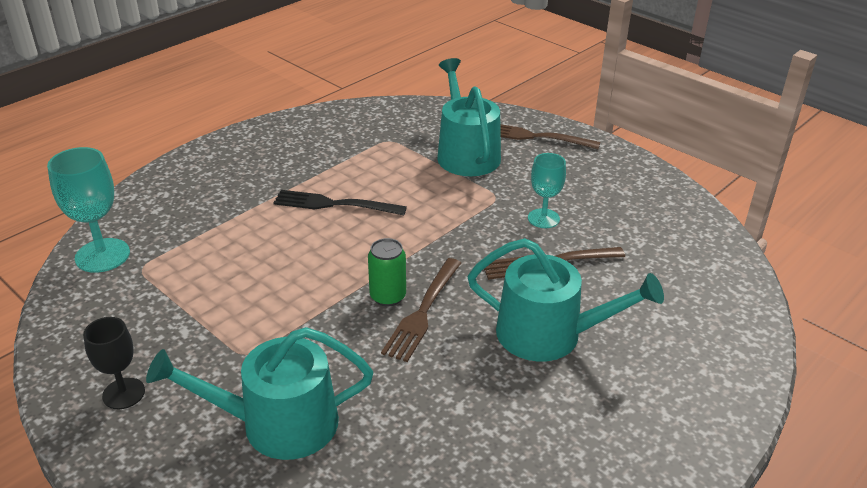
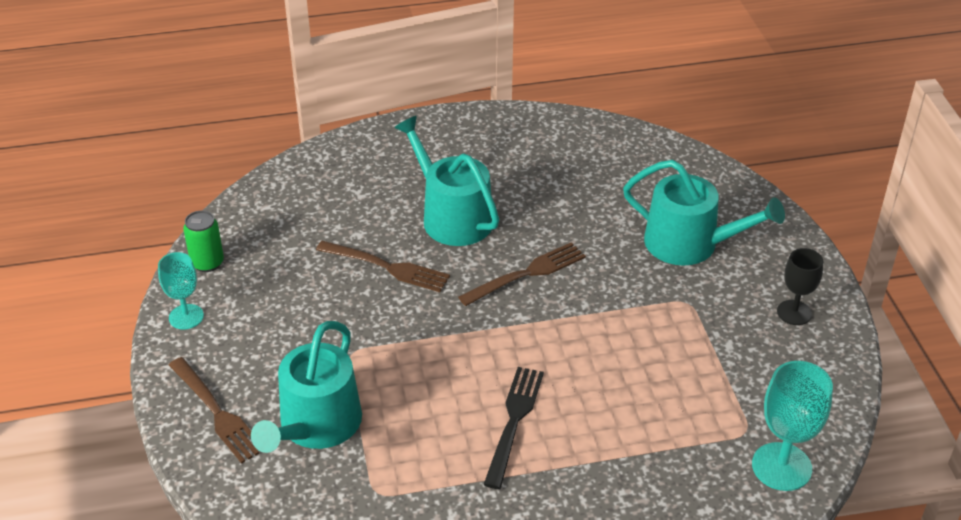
camera: 145 degrees left, 5 degrees up
black fork [273,190,407,215] -> black fork turned 120 degrees counterclockwise [483,367,544,489]
green can [368,238,406,307] -> green can moved to [183,211,224,272]
turquoise goblet [528,153,566,228] -> turquoise goblet moved to [158,252,204,330]

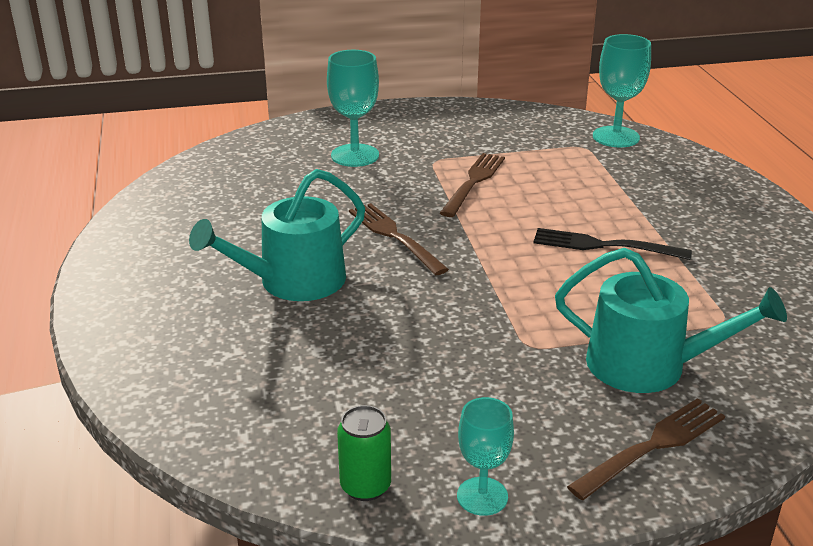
camera: 90 degrees left, 10 degrees down
brown fork [316,241,450,292] -> brown fork moved to [440,153,505,217]
turquoise watering can [623,160,785,266] -> turquoise goblet [327,50,379,167]
black goblet [777,248,823,325] -> none

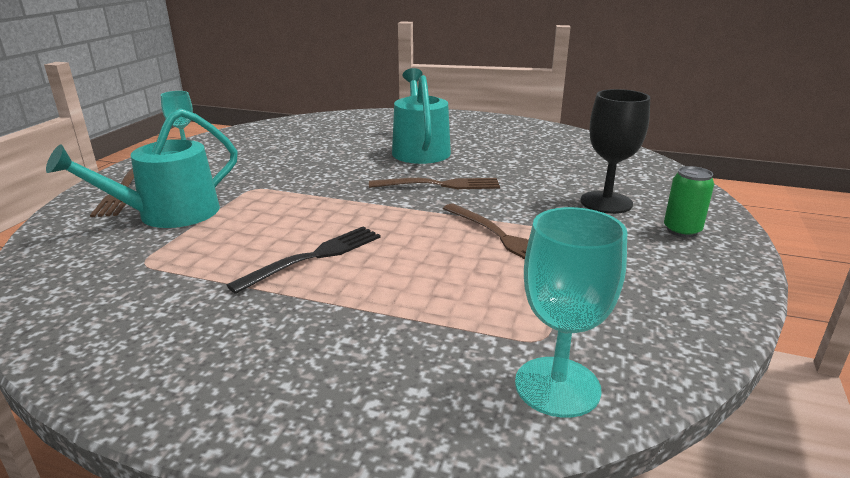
camera: 120 degrees right, 5 degrees down
turquoise goblet [327,50,379,167] -> black goblet [580,89,650,214]
green can [337,405,391,501] -> green can moved to [664,166,714,237]

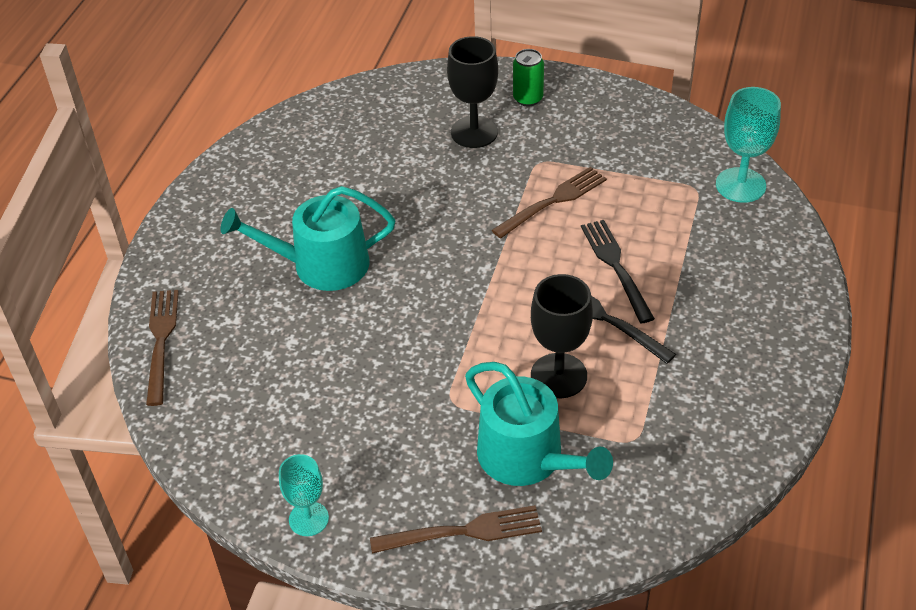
camera: 90 degrees left, 20 degrees up
brown fork [369,178,500,189] -> brown fork moved to [146,290,179,406]
none -> black goblet [531,274,593,398]
none -> black fork [581,220,655,323]

